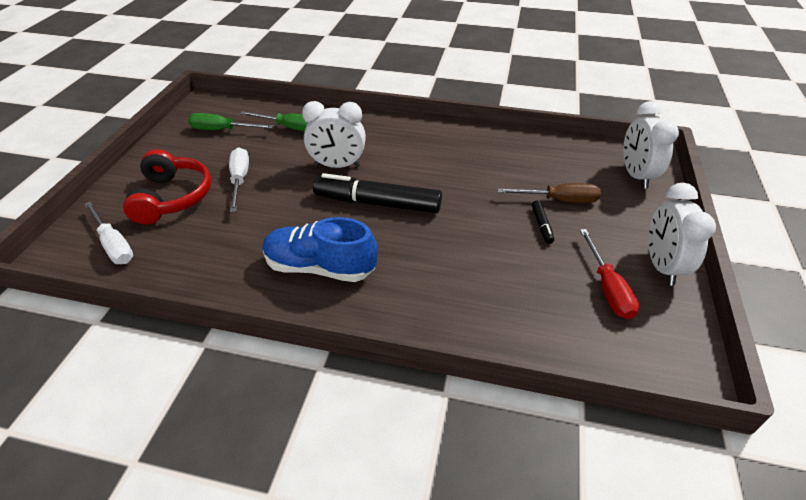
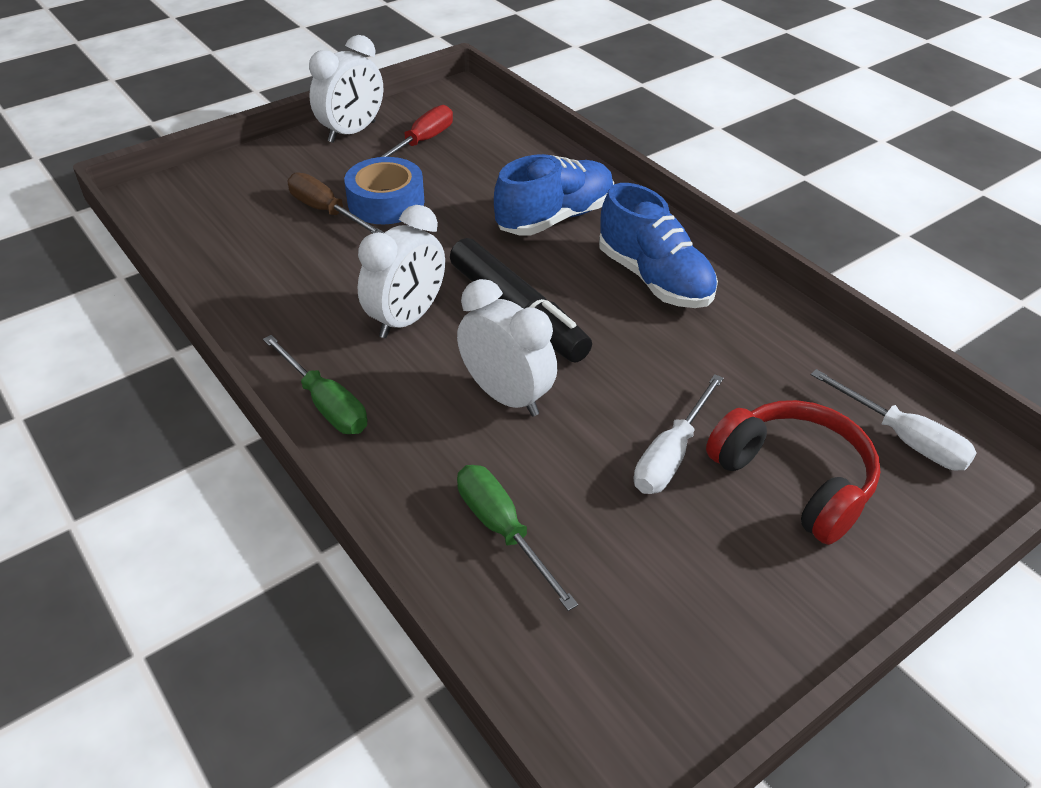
camera: 140 degrees left, 0 degrees up
white screwdriver [84,201,133,264] -> white screwdriver turned 135 degrees clockwise [811,369,977,471]
red headphones [123,149,211,225] -> red headphones turned 105 degrees clockwise [706,400,880,545]
green screwdriver [188,113,274,130] -> green screwdriver moved to [263,335,367,434]
black marker [532,200,554,244] -> blue tape [344,157,425,224]
white clock [623,101,679,189] -> white clock moved to [358,205,445,338]
none -> blue shoe [494,154,614,236]

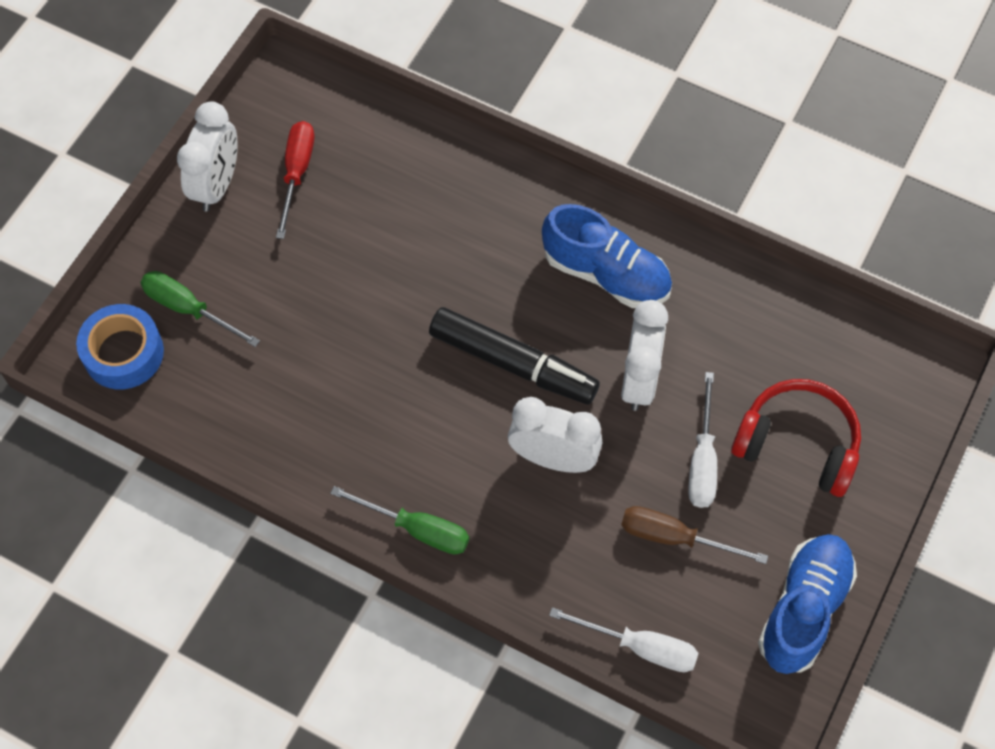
camera: 25 degrees left, 20 degrees up
brown screwdriver [288,172,384,234] -> brown screwdriver moved to [621,506,768,564]
blue tape [344,157,425,224] -> blue tape moved to [76,304,164,389]
white clock [358,205,445,338] -> white clock moved to [621,300,668,411]
green screwdriver [457,465,578,611] -> green screwdriver moved to [140,271,260,347]
blue shoe [494,154,614,236] -> blue shoe moved to [758,534,857,674]
white screwdriver [811,369,977,471] -> white screwdriver moved to [549,607,698,672]

